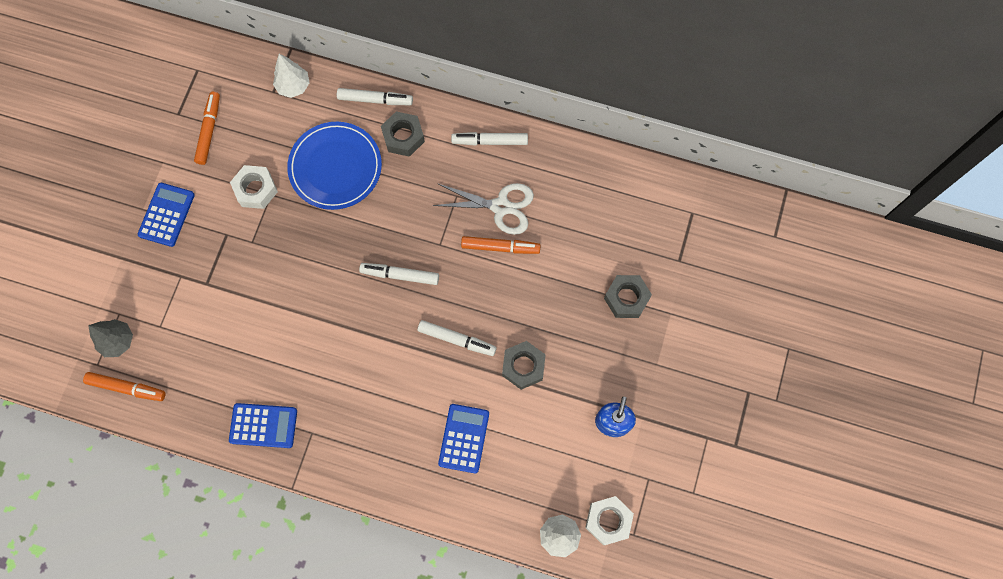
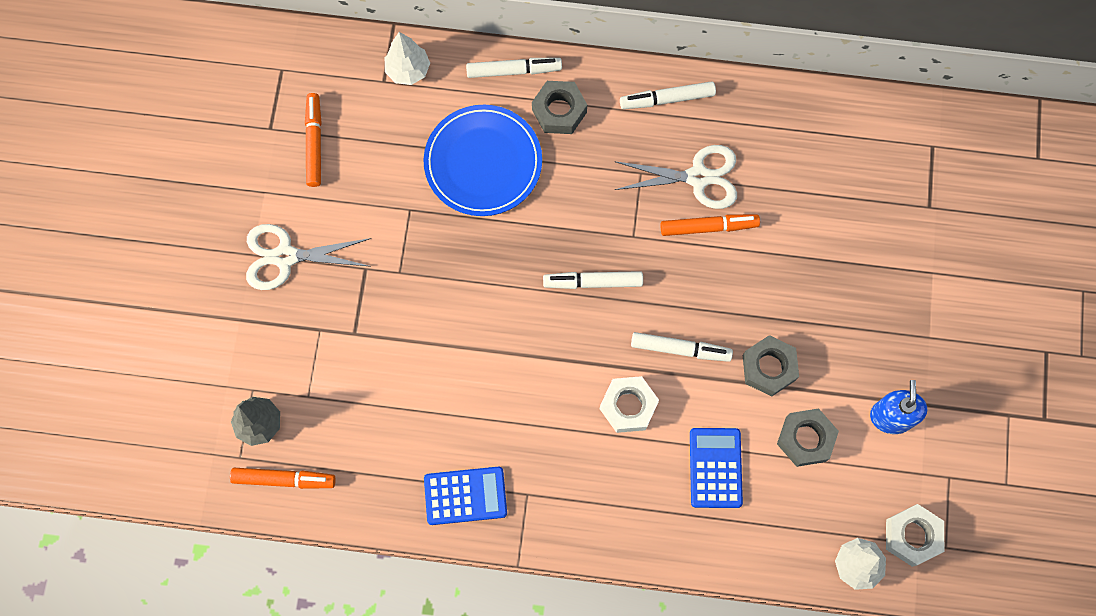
camera: 10 degrees left, 0 degrees up
blue calculator [138,183,195,247] -> white scissors [246,224,371,290]
white nut [230,165,278,209] -> white nut moved to [600,376,659,433]
grey nut [604,275,652,318] -> grey nut moved to [777,408,839,467]

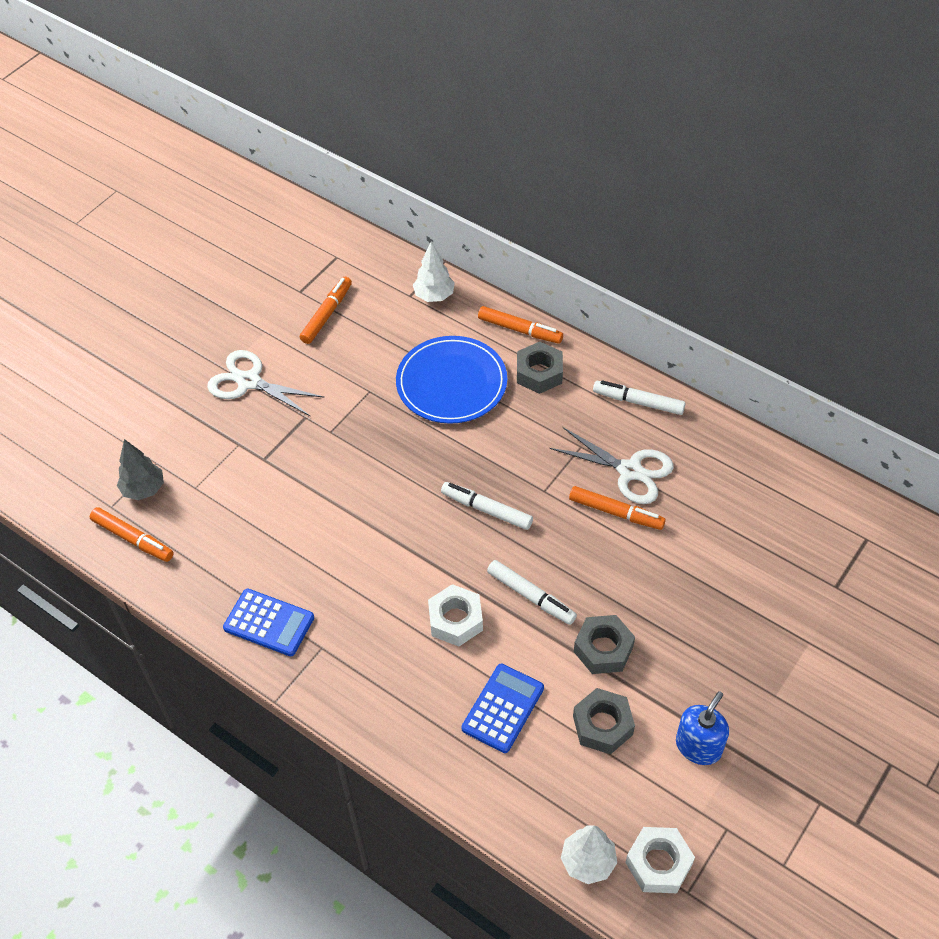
camera: 30 degrees right, 20 degrees down
white marker [466,58,562,78] -> orange marker [478,306,563,344]

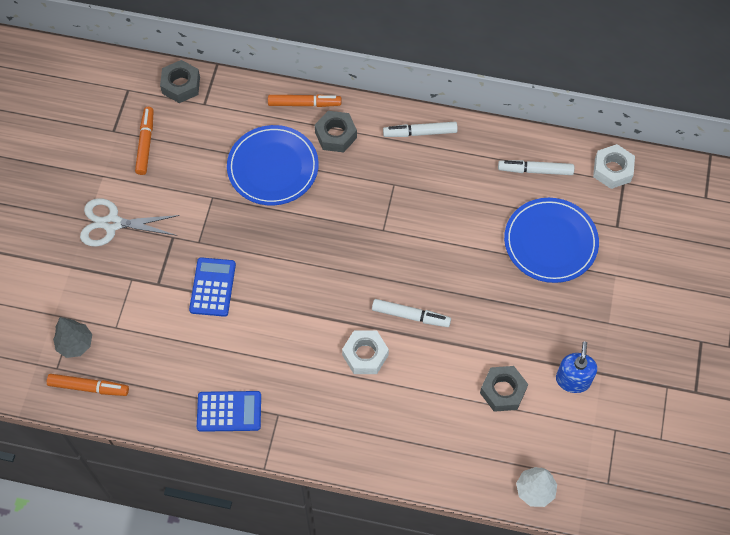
camera: 25 degrees left, 10 degrees up
white tree [413,242,455,302] -> none
white marker [441,482,533,530] -> white marker moved to [498,160,574,175]
blue calculator [461,664,544,753] -> blue calculator moved to [189,257,236,317]
white scissors [549,427,674,504] -> none
orange marker [569,486,666,530] -> none
grey nut [574,615,635,674] -> grey nut moved to [160,60,200,103]
white nut [625,827,695,893] -> white nut moved to [593,144,635,189]
none -> blue plate [504,198,599,283]

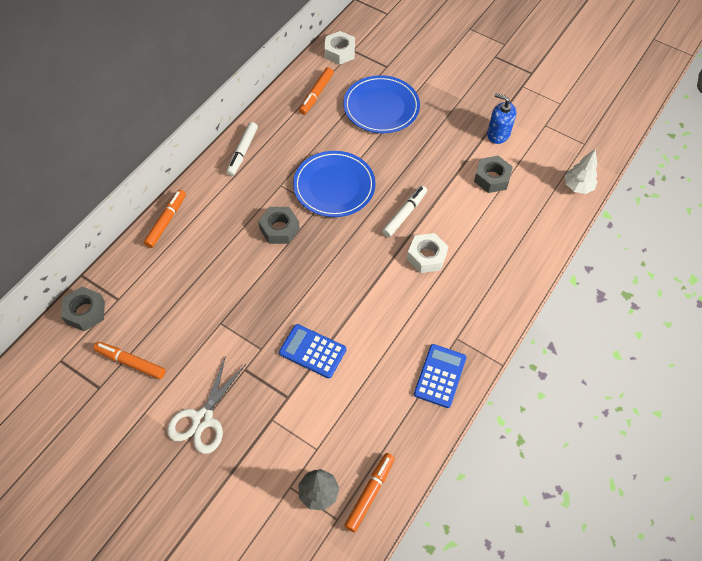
camera: 70 degrees left, 5 degrees down
blue plate [227,125,319,205] -> blue plate moved to [293,151,376,217]
grey nut [315,111,357,153] -> grey nut moved to [258,207,300,244]
white marker [498,160,574,175] -> orange marker [299,67,334,115]

